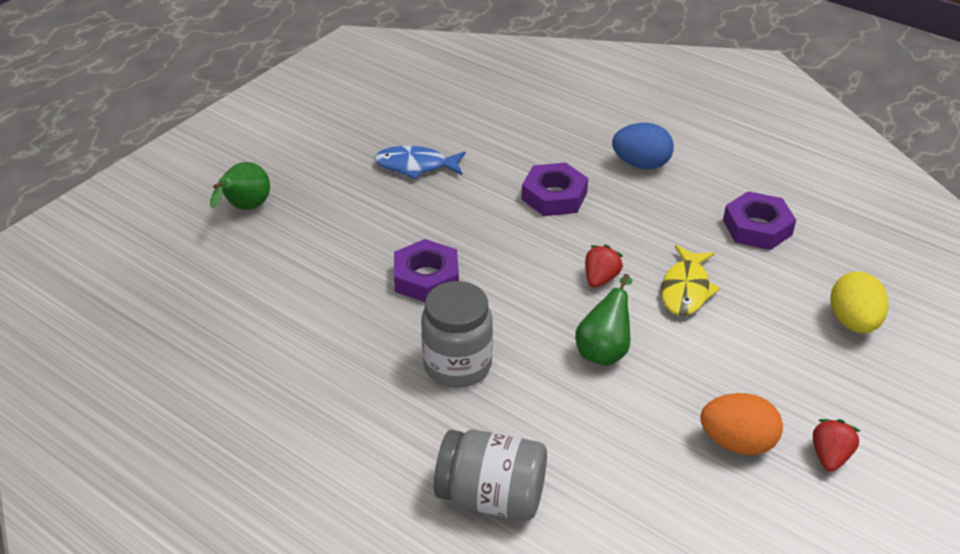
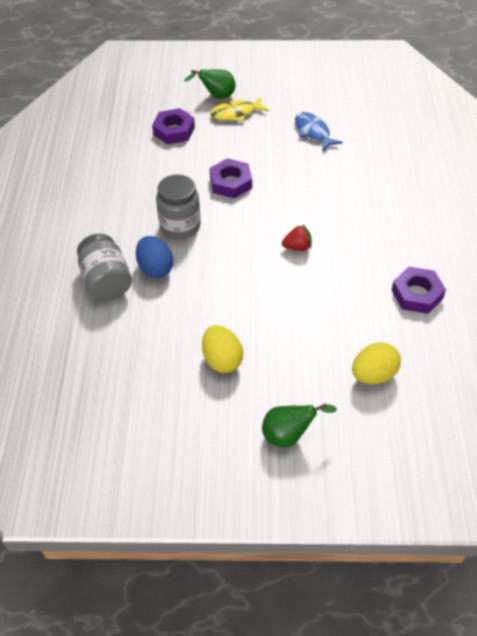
camera: 55 degrees right, 10 degrees up
purple nut [521,163,588,216] -> purple nut moved to [152,108,195,145]
green pear [575,274,632,366] -> green pear moved to [262,403,337,447]
blue egg [612,123,674,169] -> blue egg moved to [136,236,173,278]
yellow fish [661,245,720,316] -> yellow fish moved to [210,97,269,121]
orange egg [700,393,783,455] -> yellow egg [202,325,243,373]
red strawberry [813,419,860,472] -> none

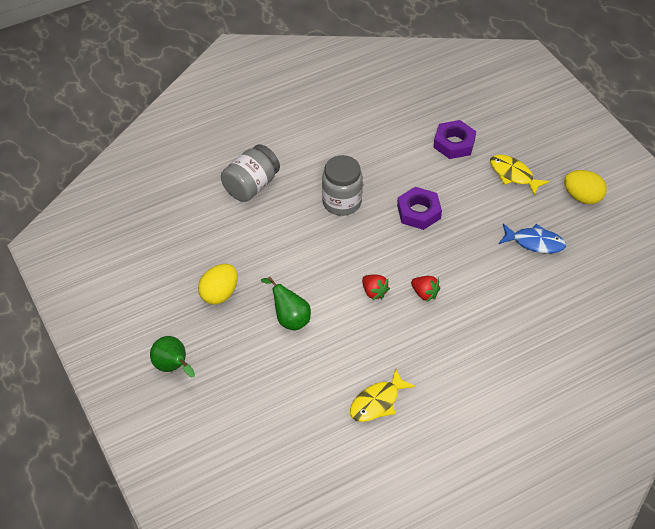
camera: 60 degrees right, 0 degrees up
blue egg [136,236,173,278] -> none
green pear [184,69,235,99] -> green pear moved to [261,277,311,331]
blue fish [295,112,343,151] -> blue fish turned 75 degrees clockwise [499,224,566,254]
yellow egg [352,342,401,384] -> yellow egg moved to [564,170,607,204]
purple nut [392,267,446,314] -> yellow fish [350,368,416,422]
none -> red strawberry [411,276,440,302]

